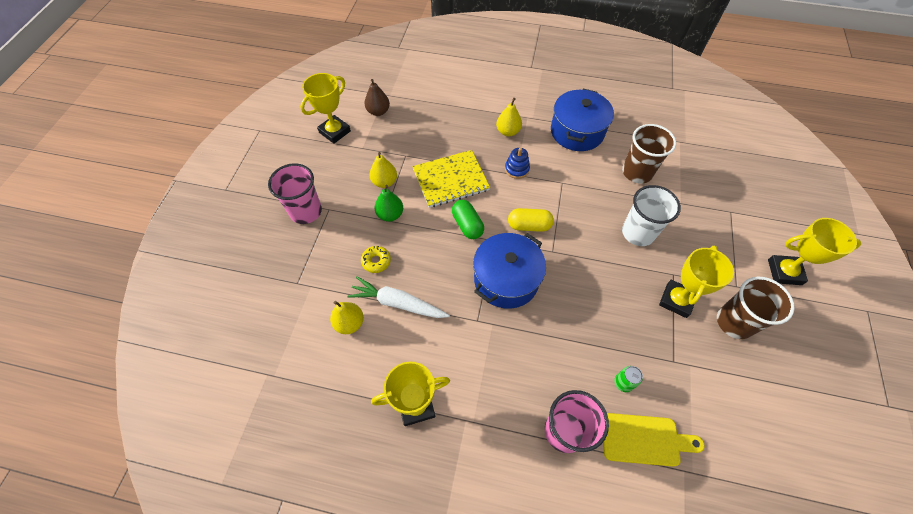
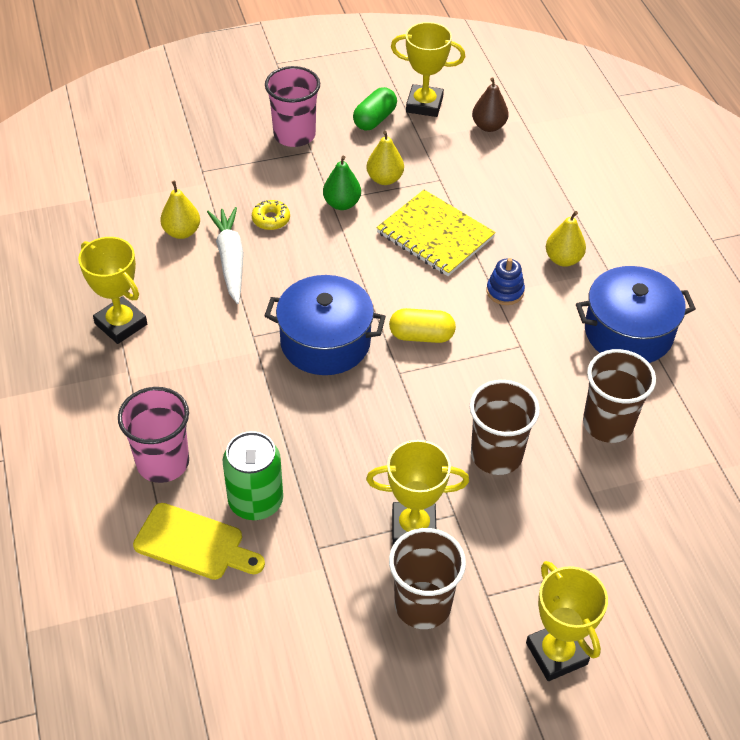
camera: 60 degrees right, 10 degrees down
green capsule [452,200,484,239] -> green capsule moved to [353,87,397,130]
yellow capsule [508,208,554,232] -> yellow capsule turned 60 degrees counterclockwise [389,308,456,343]
yellow cutting board [603,413,704,467] -> yellow cutting board turned 45 degrees counterclockwise [133,503,265,580]
green can [614,366,643,392] -> green can [223,431,283,520], size x2.02
white cup [622,185,681,246] -> brown cup [470,380,540,475]

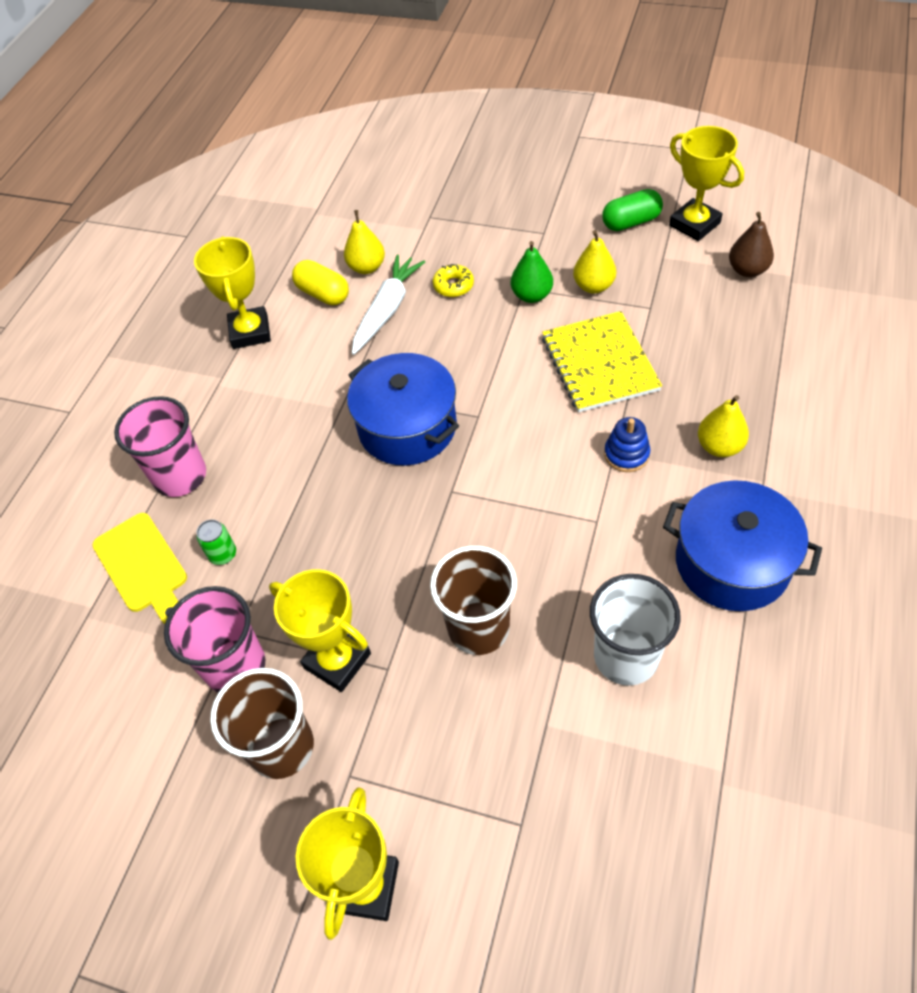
camera: 40 degrees right, 5 degrees up
green can [223,431,283,520] -> green can [196,519,236,565], size x0.50
pink cup [265,66,320,147] -> pink cup moved to [164,586,265,693]
yellow capsule [389,308,456,343] -> yellow capsule moved to [292,260,349,305]
brown cup [583,349,656,443] -> white cup [590,574,681,686]

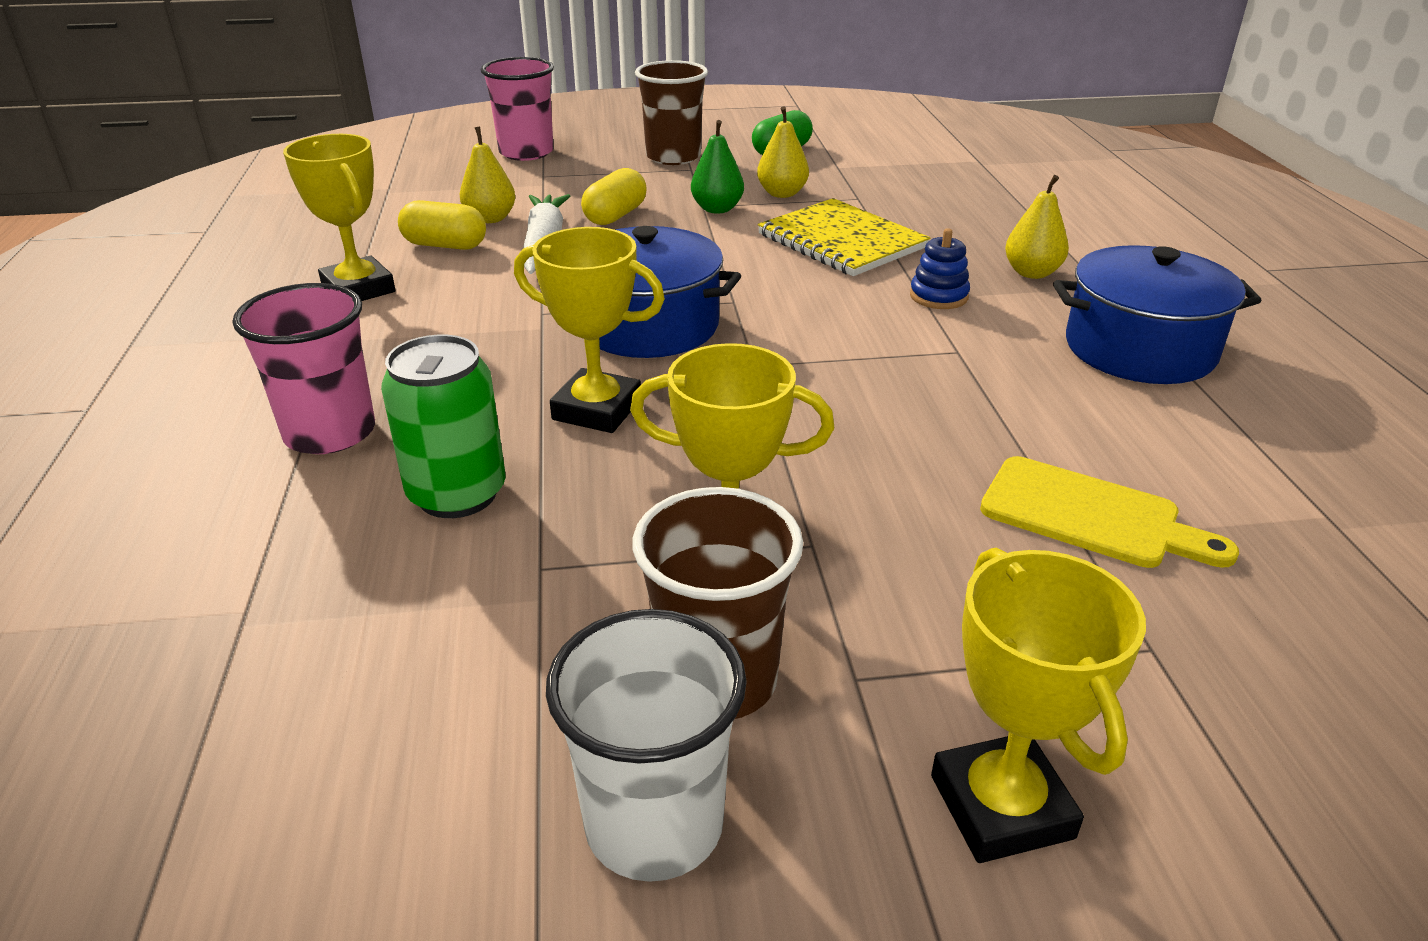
camera: 30 degrees left, 20 degrees down
yellow cutting board [92,513,187,624] -> yellow cutting board moved to [980,456,1239,568]
pink cup [164,586,265,693] -> pink cup moved to [481,57,554,161]
green can [196,519,236,565] -> green can [381,335,506,518], size x2.02
brown cup [430,546,517,655] -> brown cup moved to [635,60,708,165]
yellow donut [433,264,474,297] -> yellow capsule [581,168,647,225]
white cup [590,574,681,686] -> white cup moved to [546,609,747,882]
yellow trophy [669,126,744,241] -> yellow trophy moved to [514,227,665,433]
brown pear [729,212,774,277] -> none

